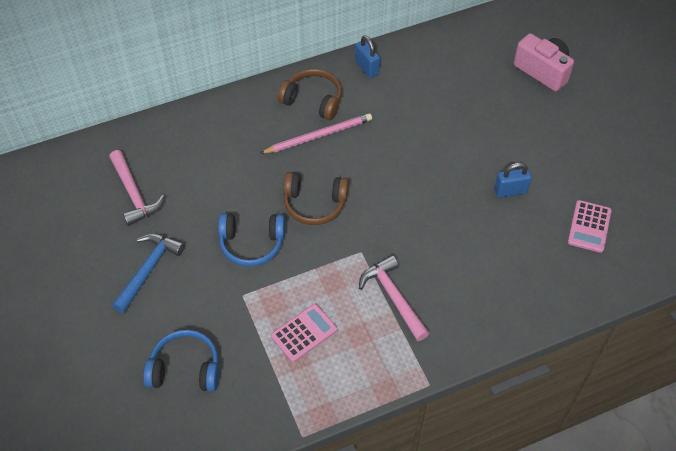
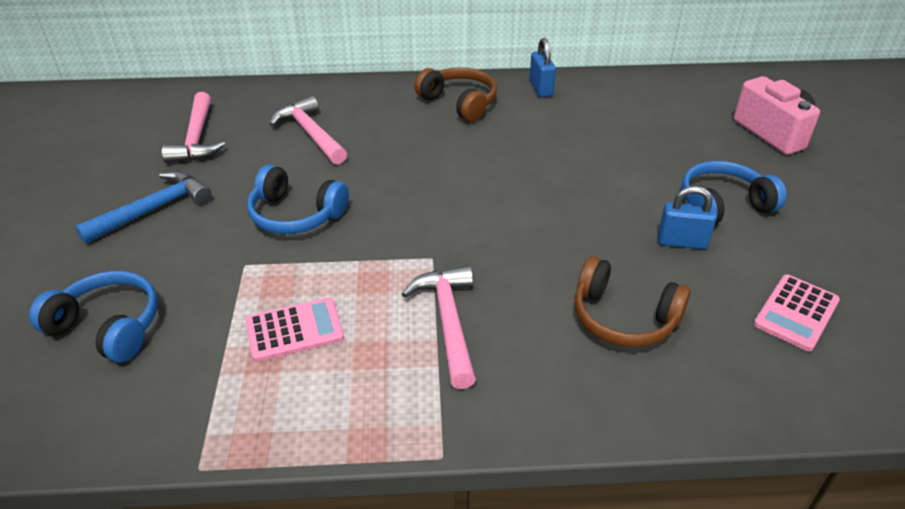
camera: 20 degrees right, 15 degrees down
pink pencil [260,113,372,154] -> none
brown headphones [283,172,349,225] -> brown headphones moved to [574,256,691,348]
none -> pink hammer [269,96,347,165]
none -> blue headphones [682,161,787,225]

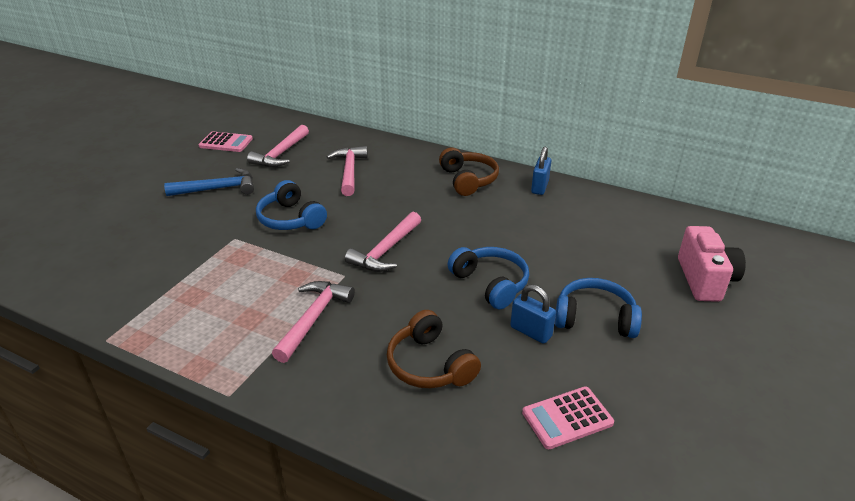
camera: 30 degrees right, 5 degrees down
blue headphones [29,271,158,362] -> blue headphones moved to [448,247,529,309]
pink calculator [245,297,344,362] -> pink calculator moved to [198,131,253,152]
none -> pink hammer [345,212,421,272]

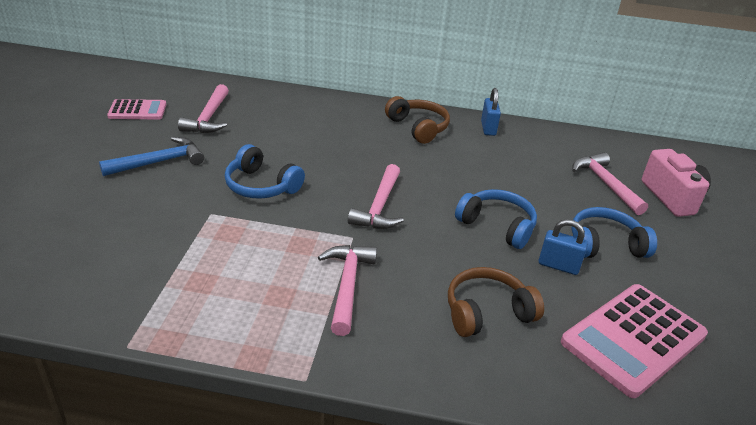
camera: 20 degrees left, 0 degrees up
pink hammer [327,146,368,196] -> pink hammer moved to [572,152,648,215]
brown headphones [387,310,481,388] -> brown headphones turned 120 degrees clockwise [448,267,544,337]
pink calculator [522,387,614,449] -> pink calculator [561,284,708,398], size x1.80

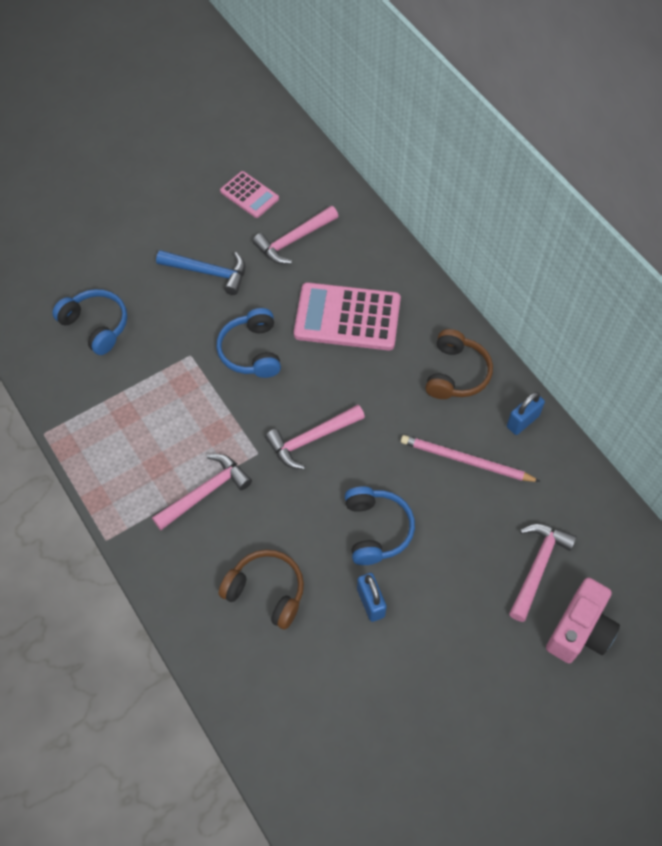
camera: 50 degrees right, 25 degrees up
pink calculator [561,284,708,398] -> pink calculator moved to [294,282,401,350]
blue headphones [571,207,657,258] -> blue headphones moved to [52,289,127,355]
none -> pink pencil [401,435,541,482]

